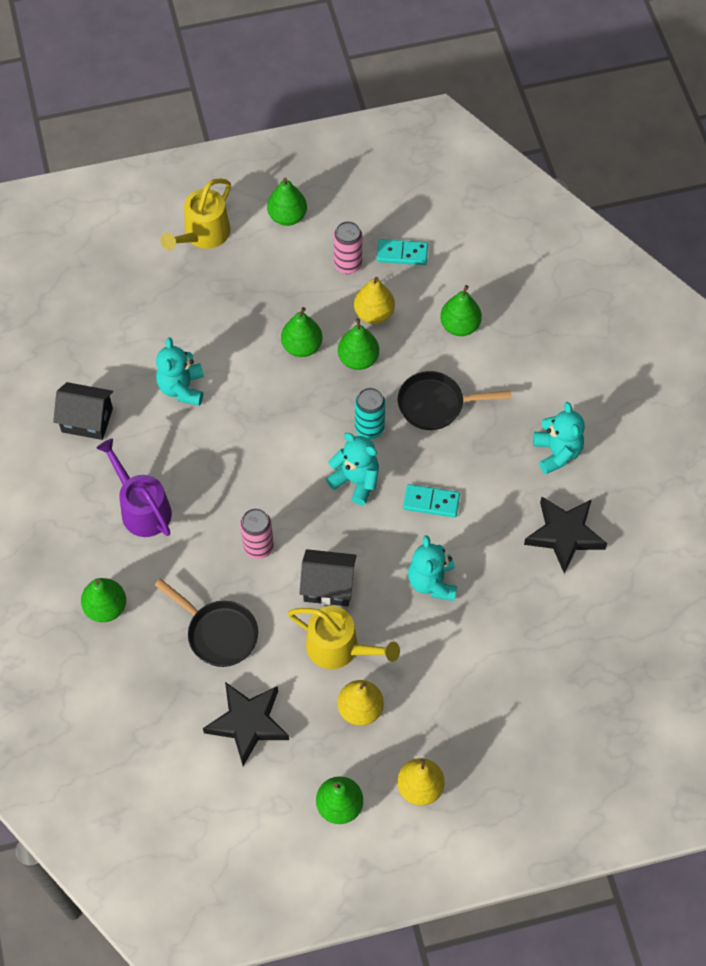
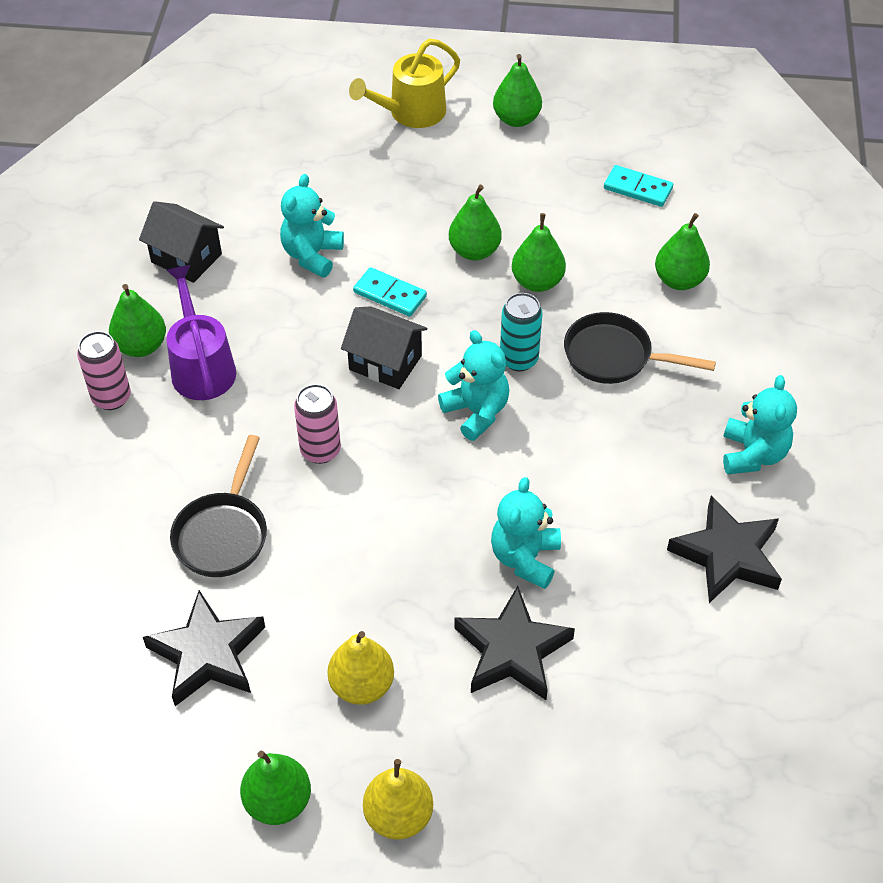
camera: 20 degrees right, 10 degrees down
green pear [81,578,126,622] -> green pear moved to [109,284,166,357]
black pan [155,579,258,667] -> black pan turned 45 degrees clockwise [170,435,267,577]
yellow watering can [288,606,400,669] -> none
black house [299,549,357,606] -> black house moved to [341,306,427,389]
pink can [334,221,362,274] -> pink can moved to [77,331,131,410]
yellow pear [354,277,395,324] -> none
turquoise domino [403,484,460,518] -> turquoise domino moved to [353,267,427,317]
none -> black star [454,586,575,700]

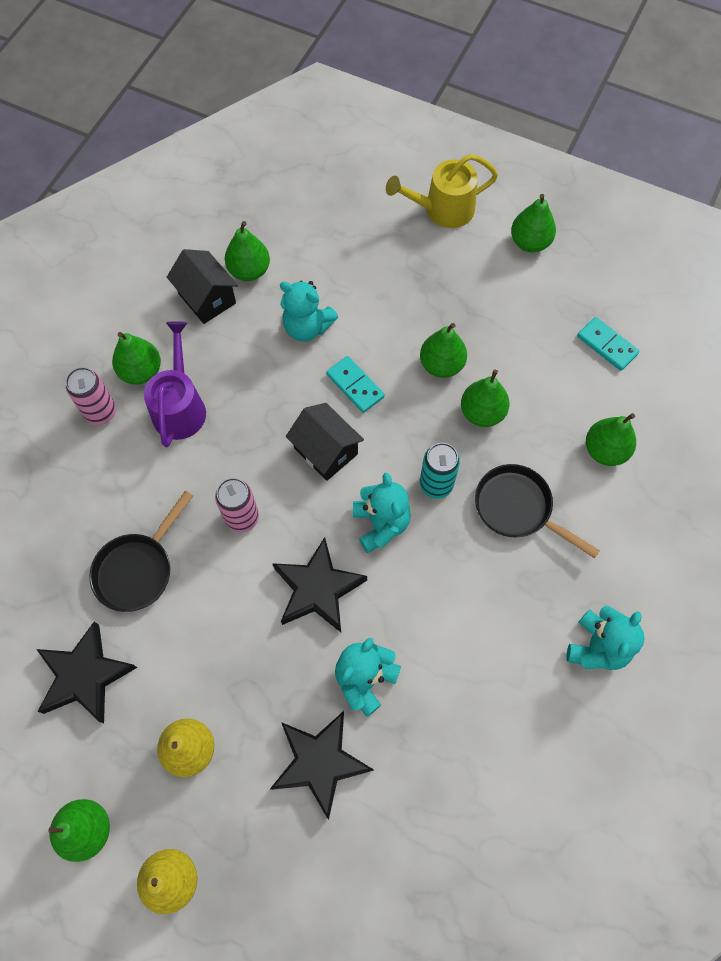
camera: 20 degrees right, 15 degrees up
turquoise teddy bear [280,174,344,278] -> turquoise teddy bear turned 105 degrees counterclockwise [280,280,338,342]
black star [667,495,782,603] -> black star moved to [272,537,367,632]
none -> green pear [225,221,270,281]

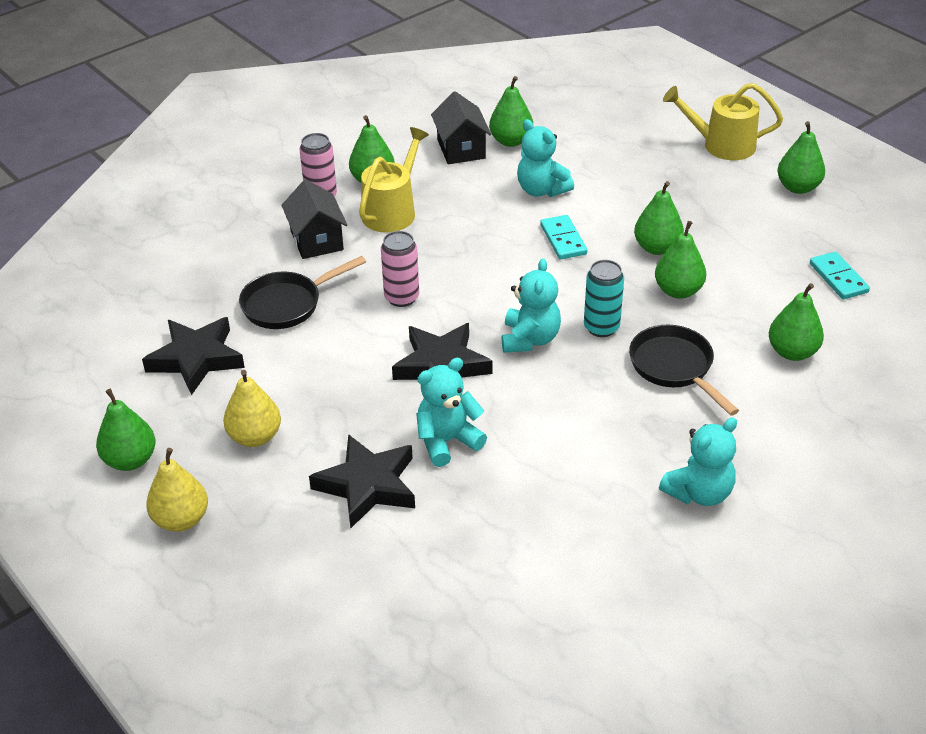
camera: 25 degrees right, 25 degrees down
purple watering can [144,321,206,447] -> yellow watering can [359,127,429,233]
black house [286,403,364,481] -> black house moved to [281,179,347,259]

